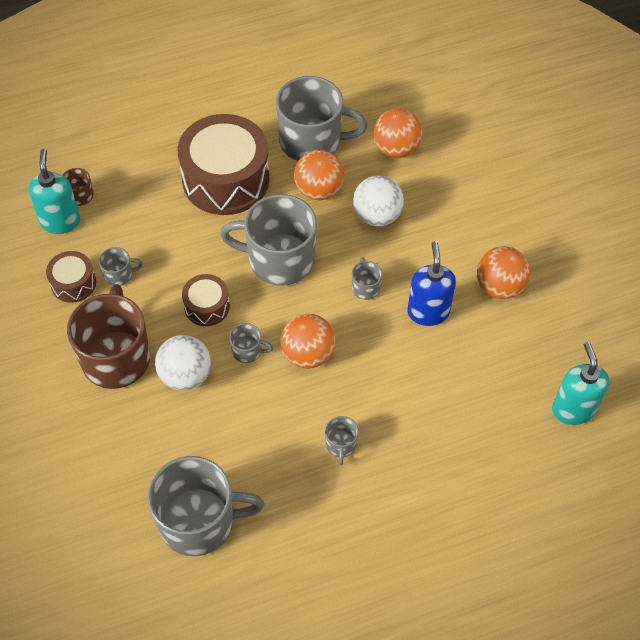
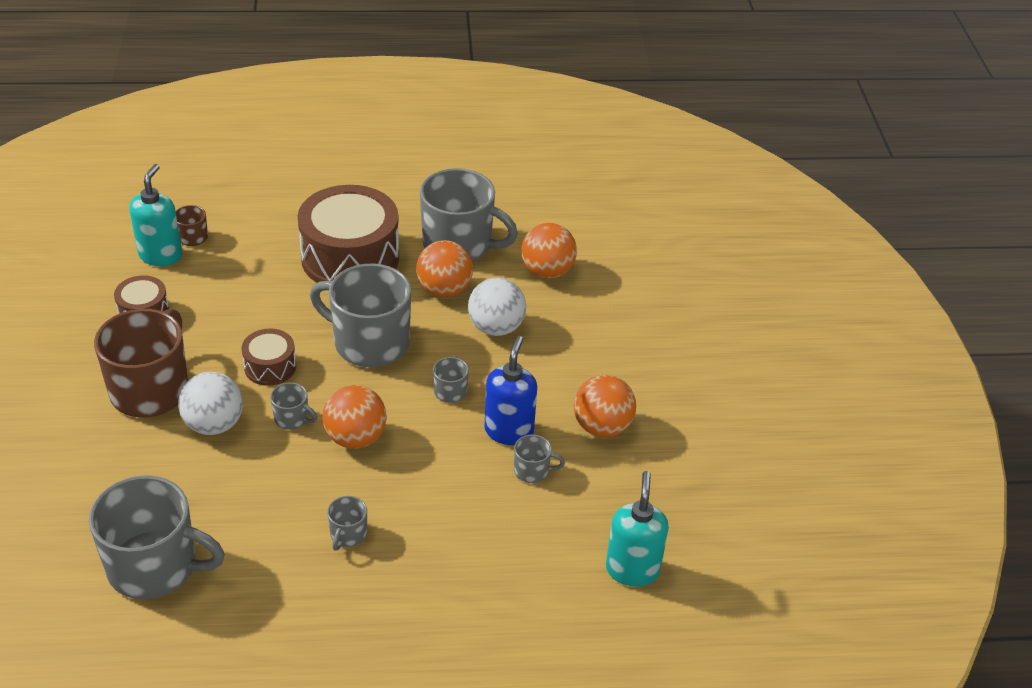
camera: 15 degrees right, 15 degrees down
grey mug [99,247,143,286] -> grey mug moved to [514,435,565,483]

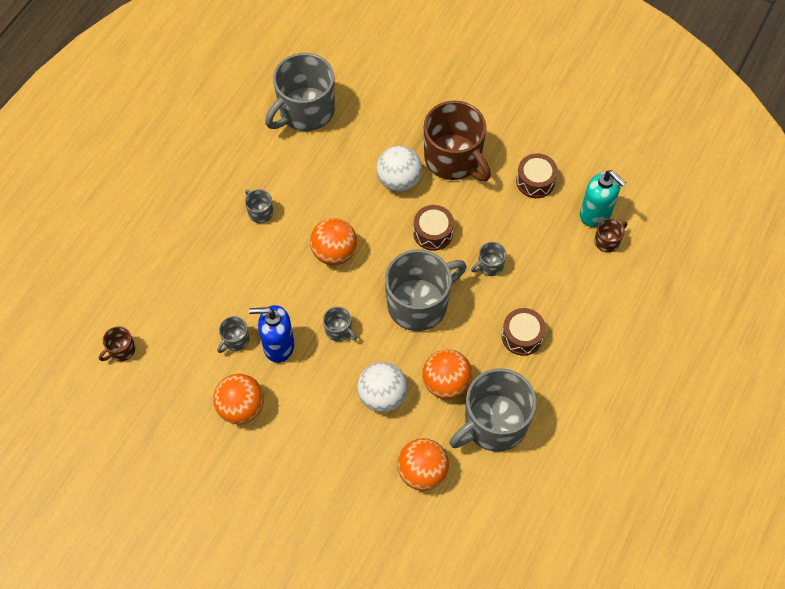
camera: 125 degrees right, 20 degrees up
grey mug [270,382,317,430] -> grey mug moved to [471,242,507,276]
brown drum [298,185,399,283] -> brown drum [502,308,546,356], size x0.48
blue soap dispenser [484,336,537,445] -> blue soap dispenser turned 135 degrees clockwise [249,305,294,363]
turquoise soap dispenser [606,471,669,587] -> brown mug [99,326,135,361]

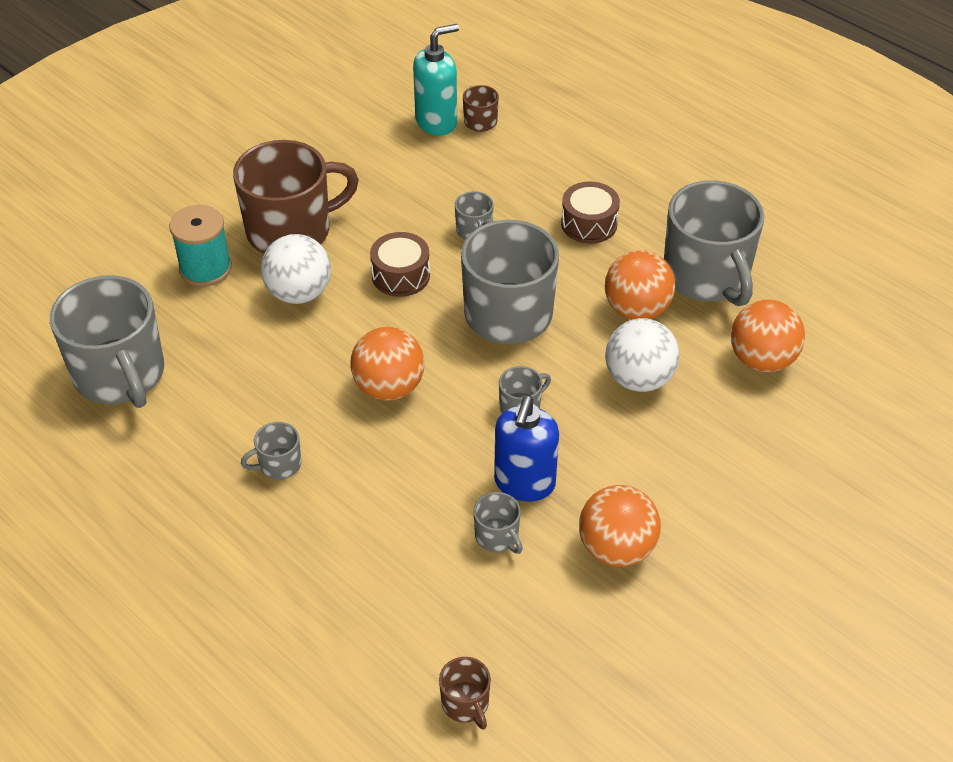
camera: 75 degrees left, 15 degrees down
brown drum [516,153,558,198] -> none
none -> turquoise spool [170,205,232,287]

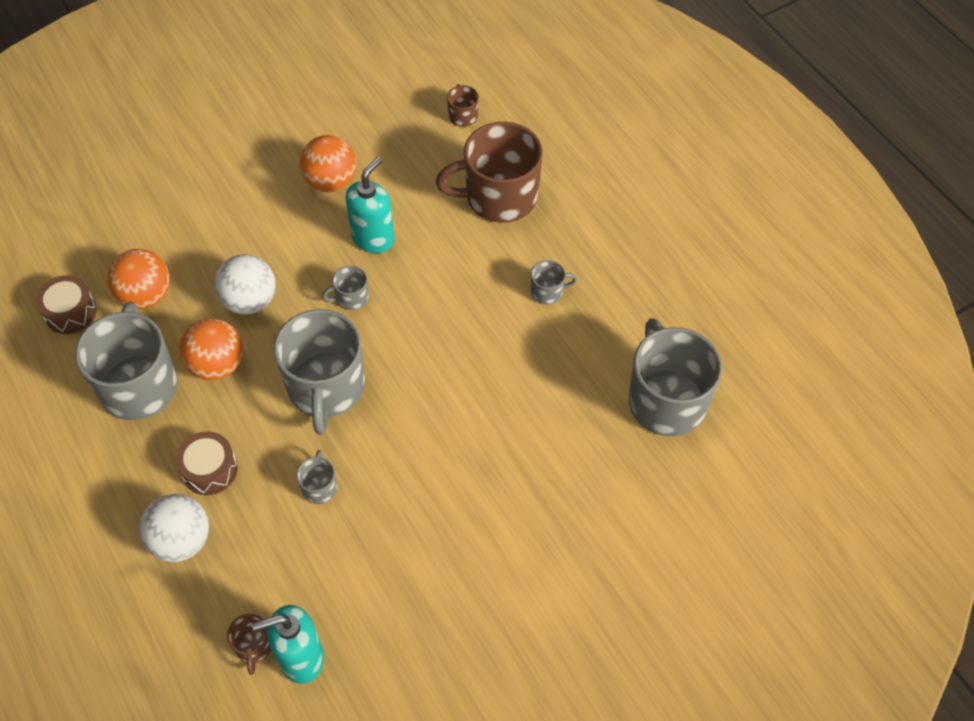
camera: 165 degrees left, 10 degrees up
turquoise spool [170,205,232,287] -> none
brown mug [233,140,359,253] -> brown mug moved to [436,122,543,223]
white ball [261,234,331,304] -> white ball moved to [139,494,209,562]
orange ball [350,327,424,401] -> none
brown drum [370,232,430,297] -> brown drum moved to [36,275,97,334]
grey mug [473,492,523,554] -> none
blue soap dispenser [494,396,559,501] -> turquoise soap dispenser [345,157,395,253]

